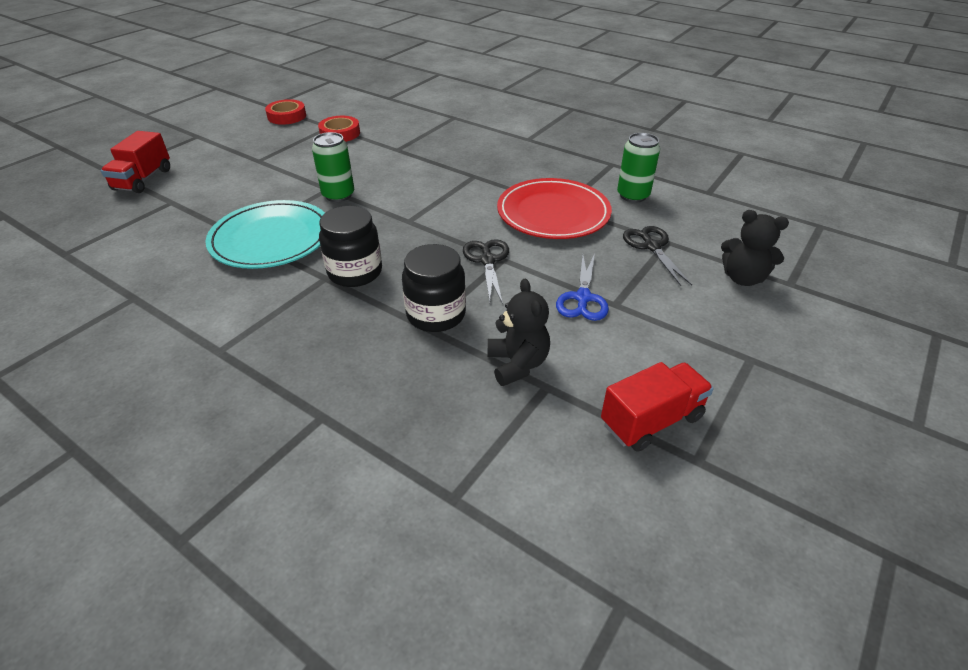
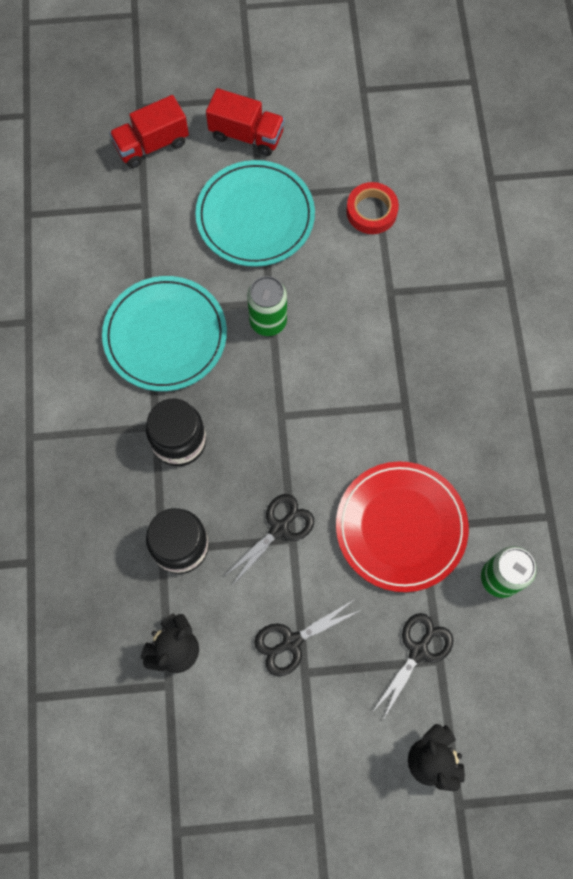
camera: 50 degrees right, 30 degrees up
red tape [265,99,306,125] -> none
blue scissors [556,253,609,321] -> black scissors [254,599,361,676]
red truck [601,362,714,452] -> red truck moved to [206,88,285,156]
none -> turquoise plate [195,160,315,267]

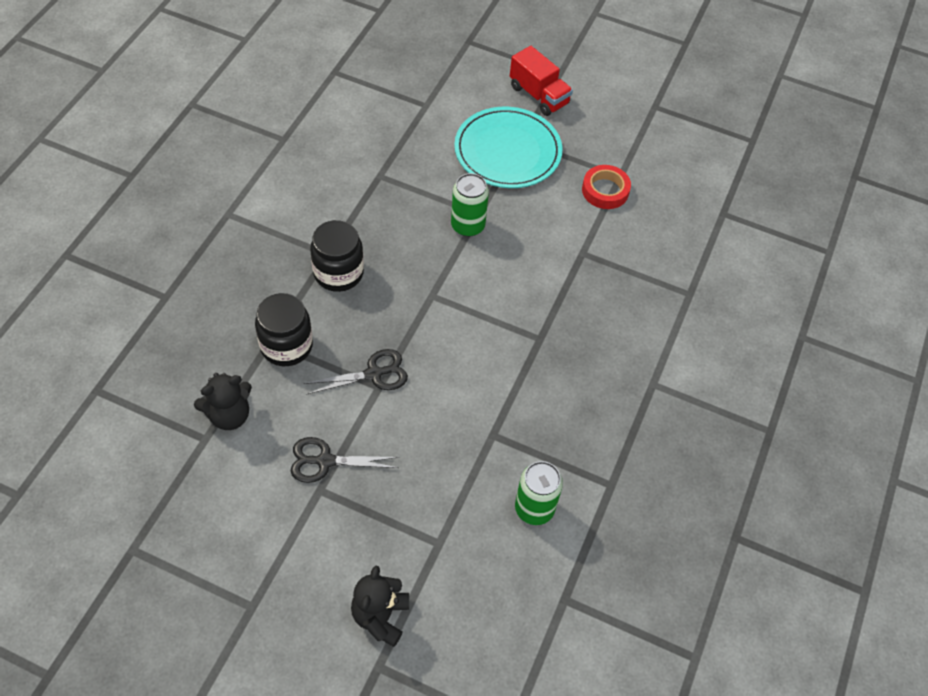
camera: 25 degrees right, 15 degrees down
turquoise plate [102,276,227,391] -> none
red truck [109,95,189,168] -> none
red plate [336,461,469,592] -> none
black scissors [373,613,453,720] -> none

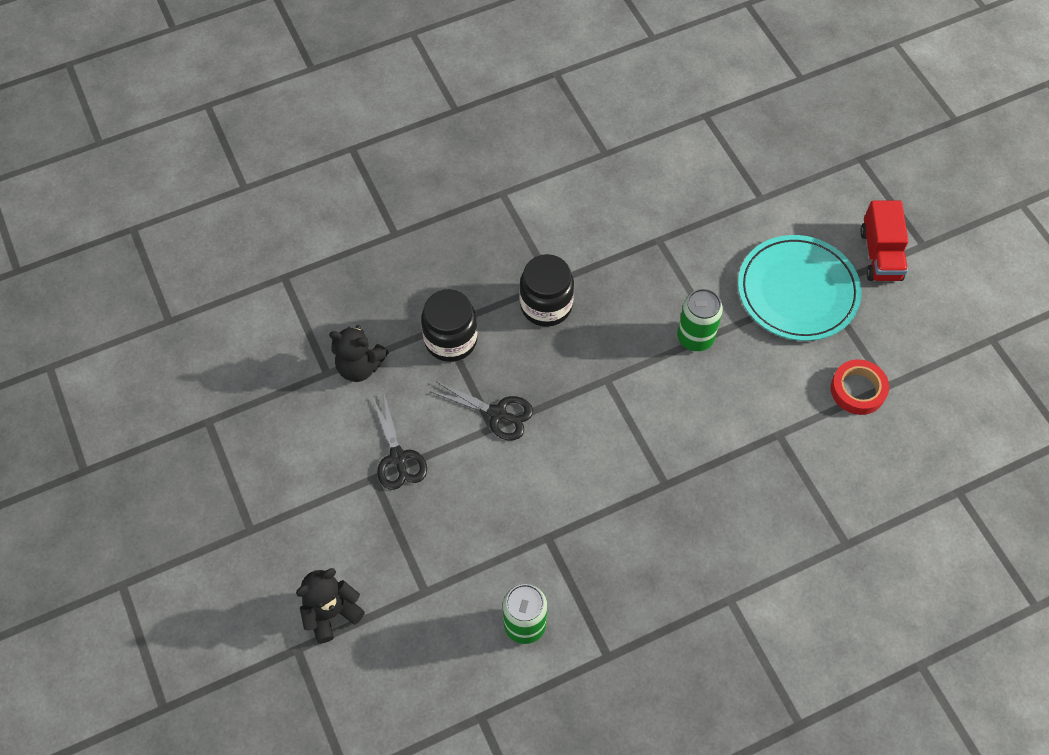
camera: 45 degrees right, 5 degrees up
black scissors [291,437,399,483] -> black scissors turned 150 degrees counterclockwise [373,395,427,490]

